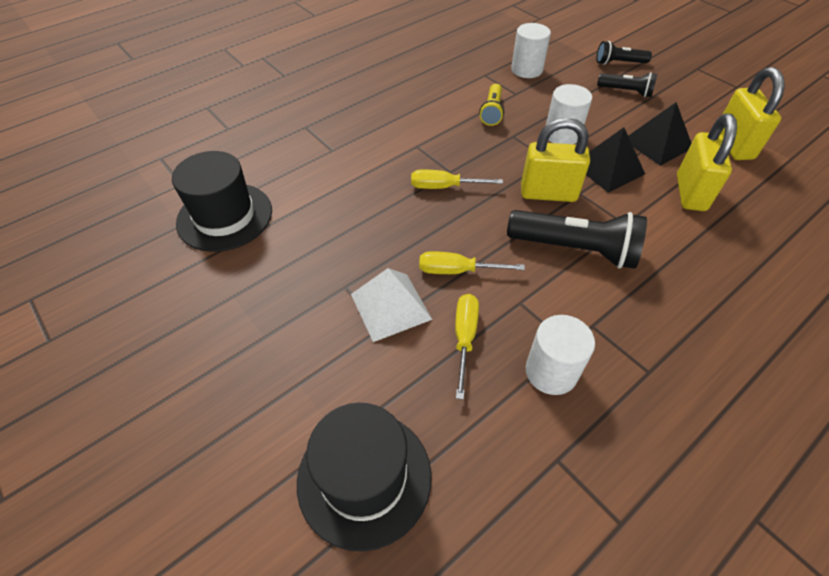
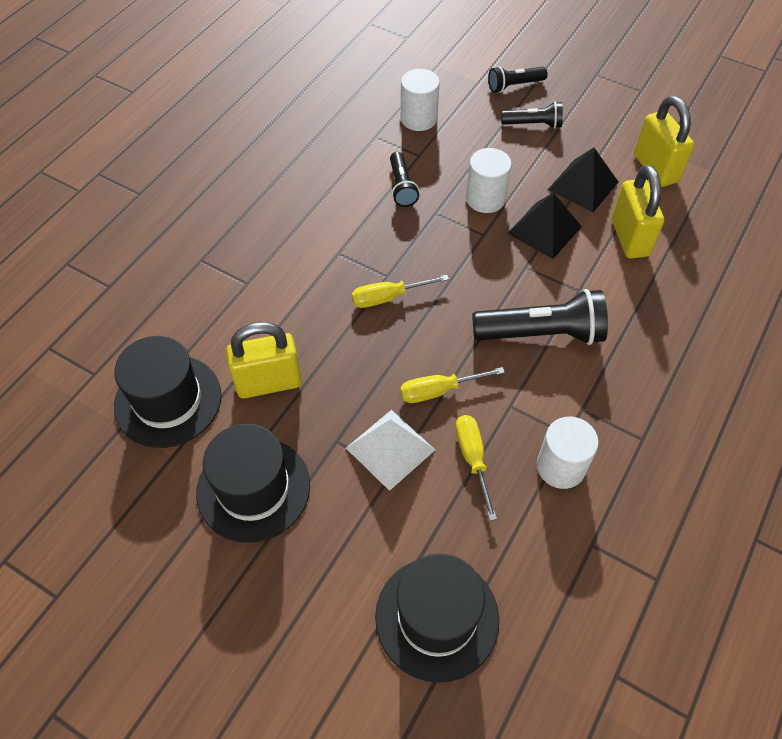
camera: 20 degrees left, 5 degrees up
yellow flashlight [479,84,504,126] -> black flashlight [390,152,419,207]
yellow padlock [521,118,590,202] -> yellow padlock moved to [226,322,302,399]
none -> black hat [196,424,310,543]

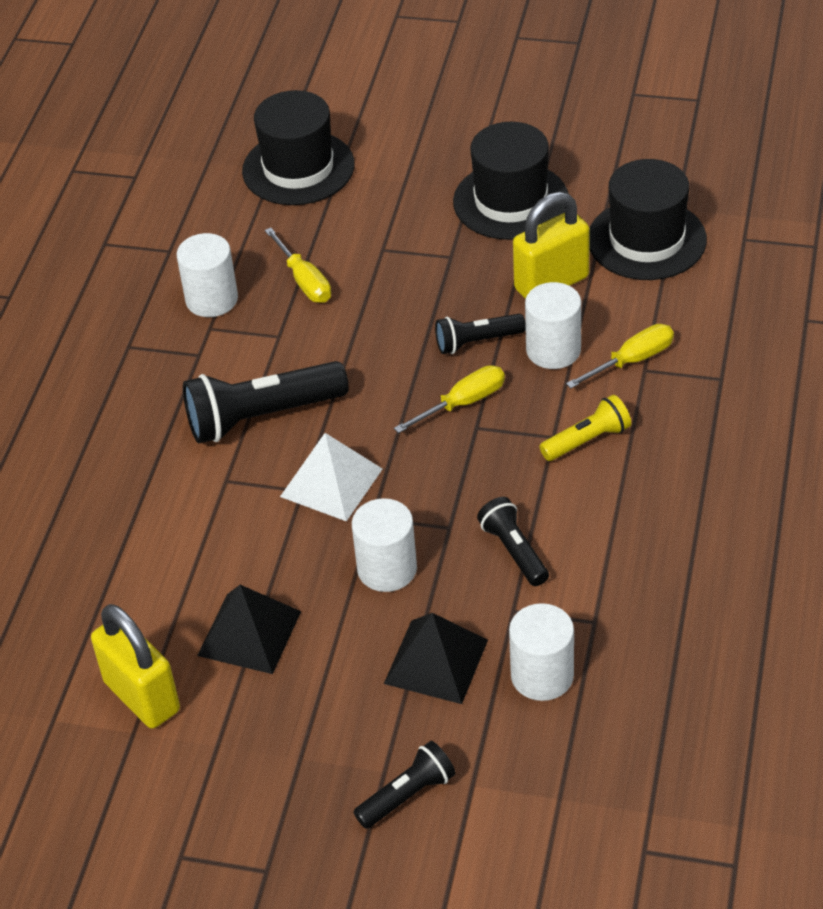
camera: 165 degrees right, 10 degrees down
white pyramid [346,410,435,491] -> white pyramid moved to [280,433,382,521]
yellow screwdriver [400,367,505,403] -> yellow screwdriver moved to [566,324,674,389]
black flashlight [501,101,563,129] -> black flashlight moved to [435,314,526,354]
black pyramid [507,192,582,259] -> black pyramid moved to [384,613,488,704]
yellow padlock [612,165,664,259] -> none
none -> white cylinder [525,282,581,369]
none -> yellow flashlight [539,395,631,461]

